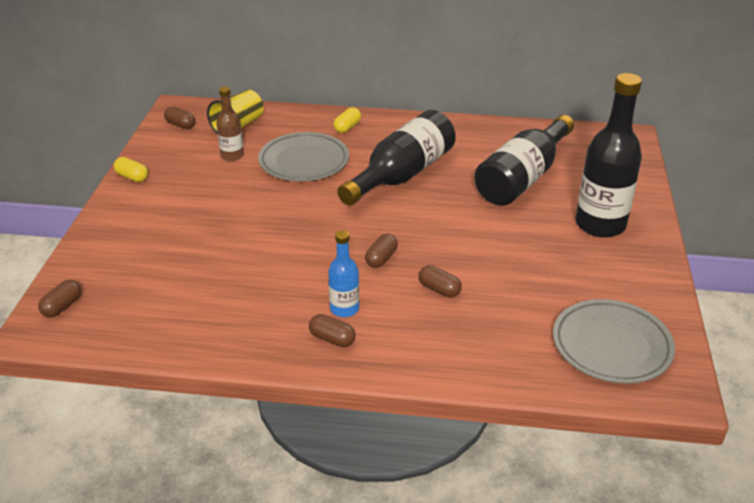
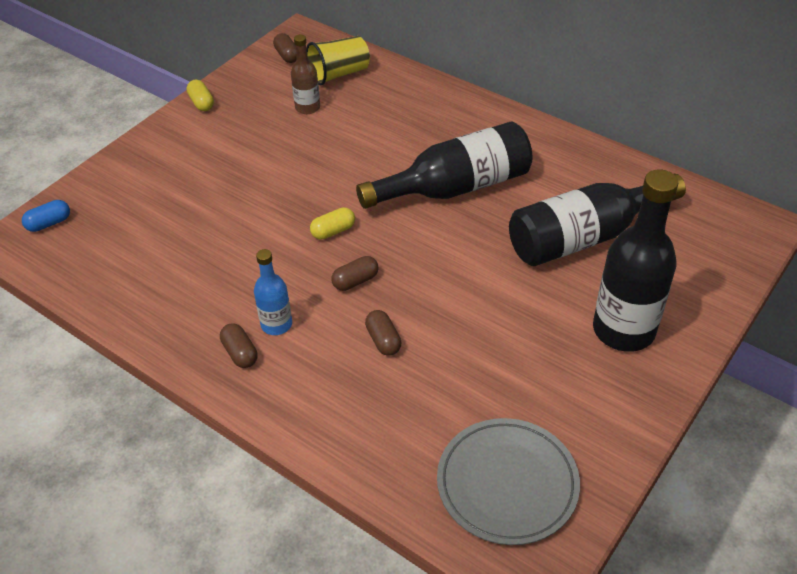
camera: 30 degrees right, 10 degrees up
brown capsule [38,280,81,318] -> blue capsule [22,200,70,232]
grey plate [258,132,349,181] -> none
yellow capsule [334,107,361,133] -> yellow capsule moved to [310,207,355,240]

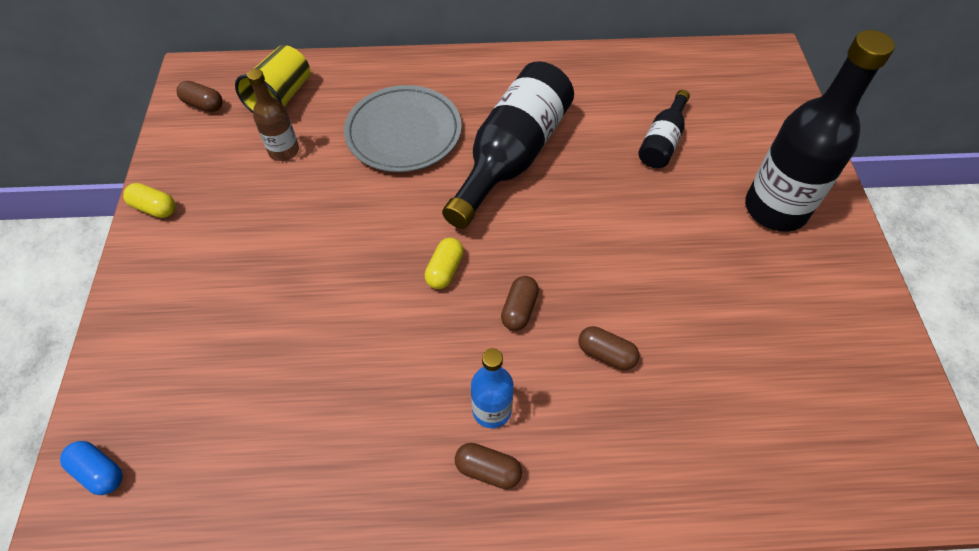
camera: 40 degrees left, 10 degrees up
blue capsule [22,200,70,232] -> blue capsule turned 75 degrees counterclockwise [60,441,123,495]
grey plate [437,418,580,545] -> grey plate moved to [344,85,462,172]
black bottle [509,174,686,266] -> black bottle [638,90,690,168], size x0.52

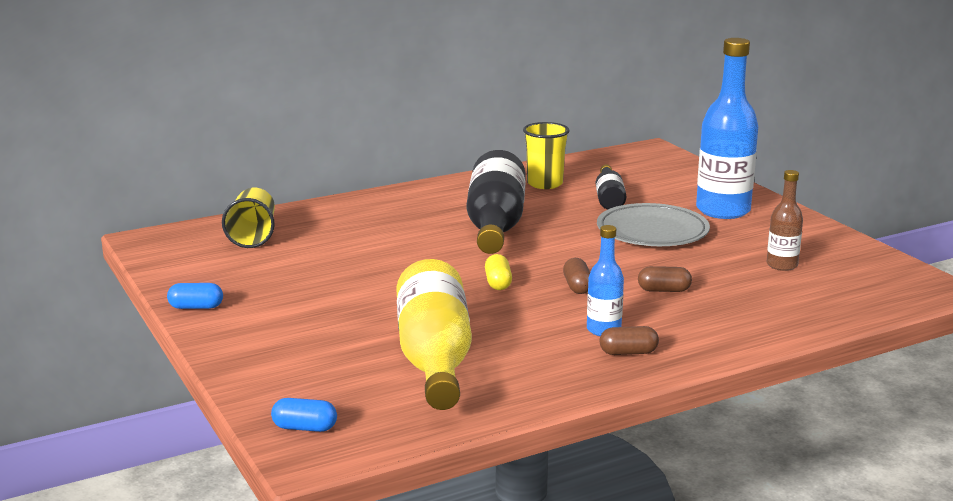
camera: 25 degrees left, 35 degrees down
yellow capsule [123,183,175,218] -> blue capsule [167,283,223,309]
brown capsule [177,81,223,112] -> none
brown bottle [247,69,299,161] -> brown bottle moved to [767,170,803,271]
grey plate [344,85,462,172] -> grey plate moved to [597,203,710,246]
black bottle [745,30,895,232] -> blue bottle [696,38,758,219]
none -> yellow bottle [396,259,472,410]
none -> yellow cup [523,122,570,189]

